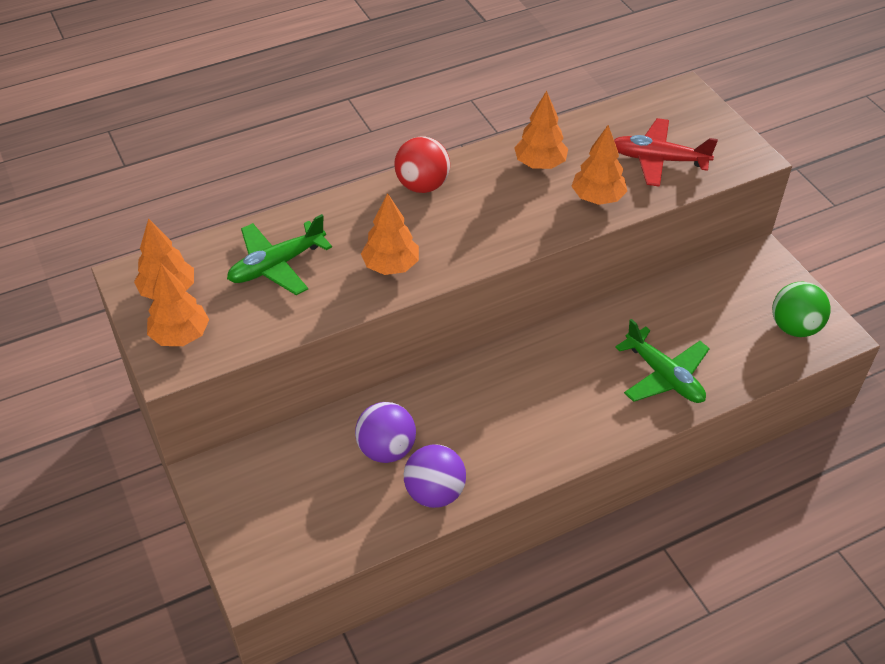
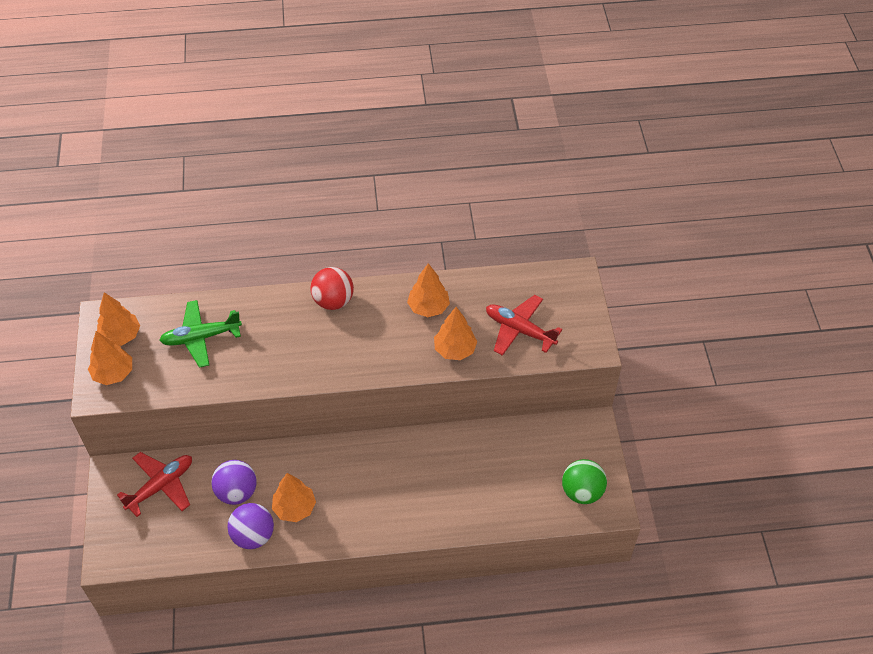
camera: 20 degrees right, 5 degrees up
orange tree [361,193,419,275] -> orange tree moved to [272,473,316,522]
green plane [615,319,710,403] -> none
none -> red plane [117,452,192,517]

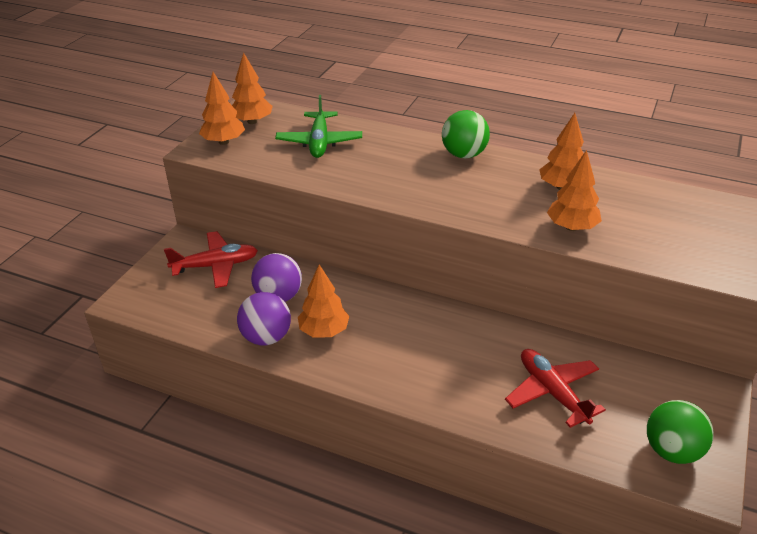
camera: 30 degrees right, 15 degrees down
green plane [159,300,242,368] -> green plane turned 105 degrees counterclockwise [275,95,362,158]
red ball [310,267,354,310] -> green ball [442,110,490,158]
red plane [486,295,562,356] -> red plane moved to [505,349,606,428]

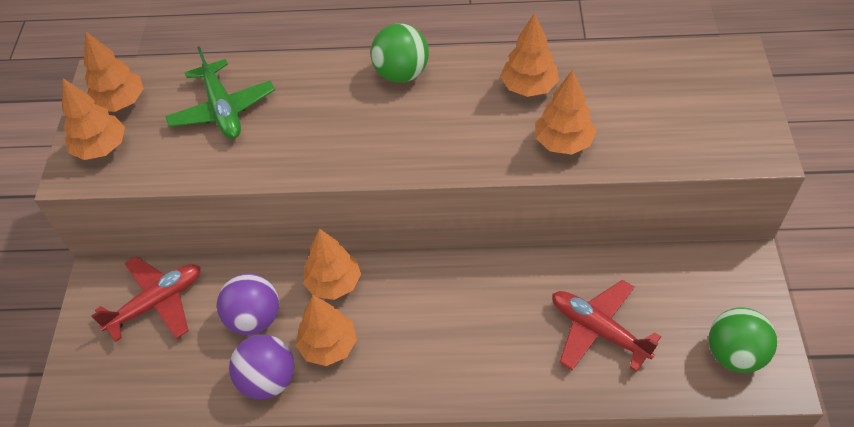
camera: 20 degrees left, 15 degrees up
none -> orange tree [303,228,361,300]

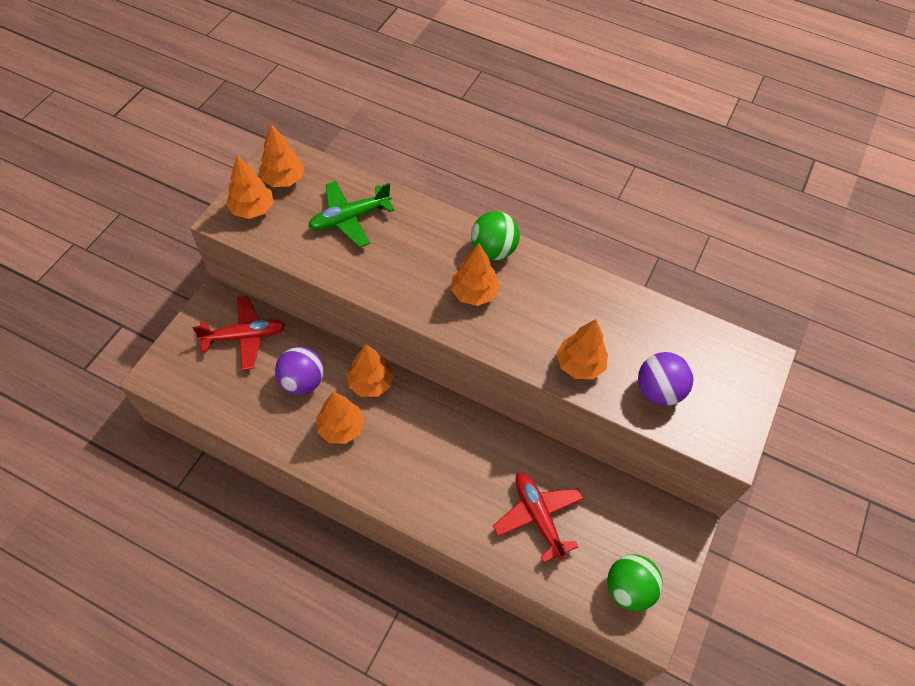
camera: 20 degrees right, 5 degrees up
green plane [165,46,275,139] -> green plane turned 60 degrees clockwise [308,181,395,247]
purple ball [229,334,294,400] -> purple ball moved to [638,352,694,406]
orange tree [500,13,559,97] -> orange tree moved to [451,243,500,306]

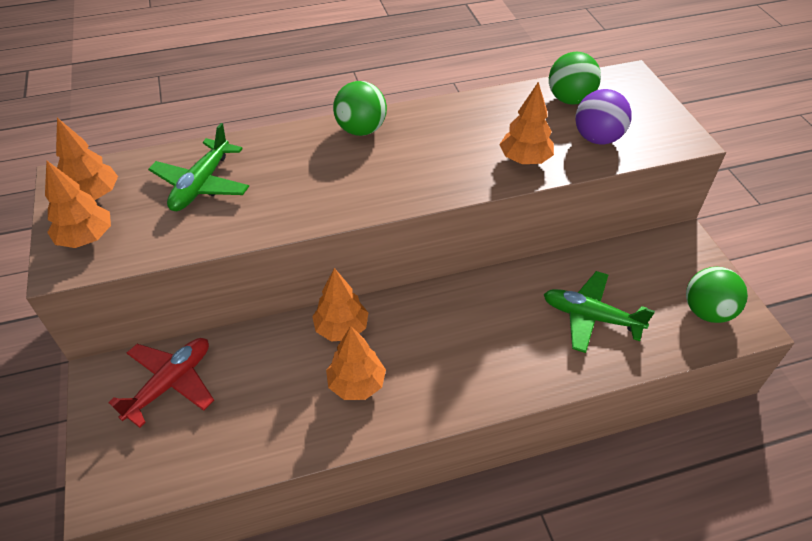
camera: 40 degrees left, 10 degrees down
purple ball [275,347,324,395] -> none
orange tree [451,243,500,306] -> none
red plane [493,472,583,563] -> green plane [544,271,655,353]
none -> green ball [549,52,601,104]

